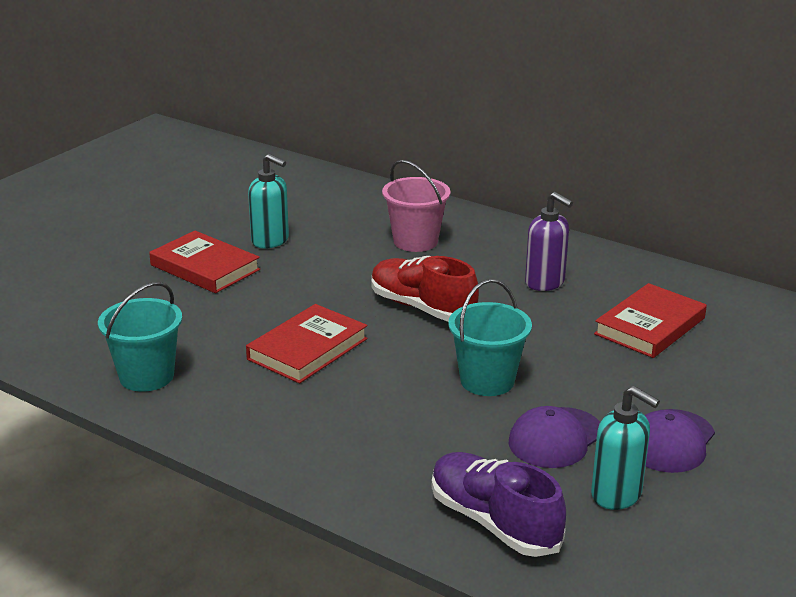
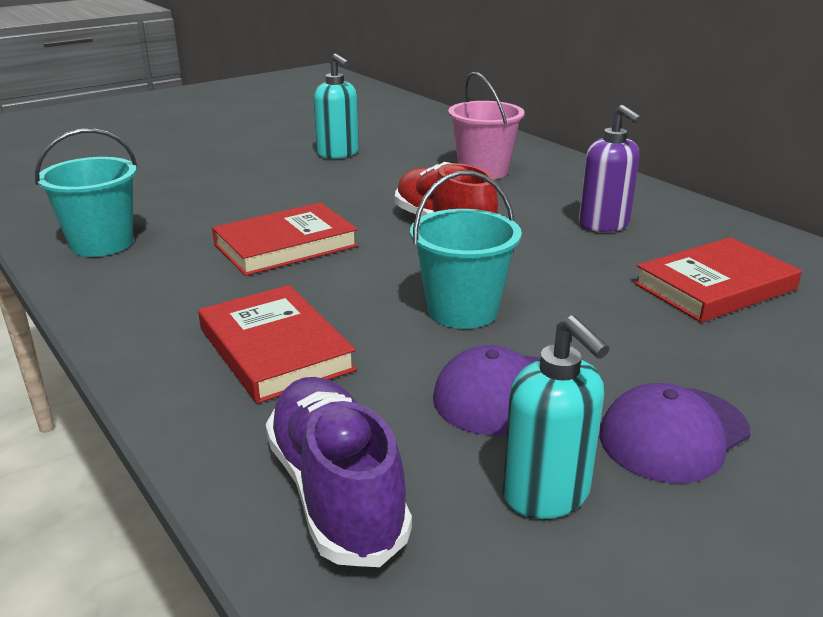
camera: 20 degrees right, 0 degrees up
red book [149,231,260,293] -> red book moved to [198,285,357,404]

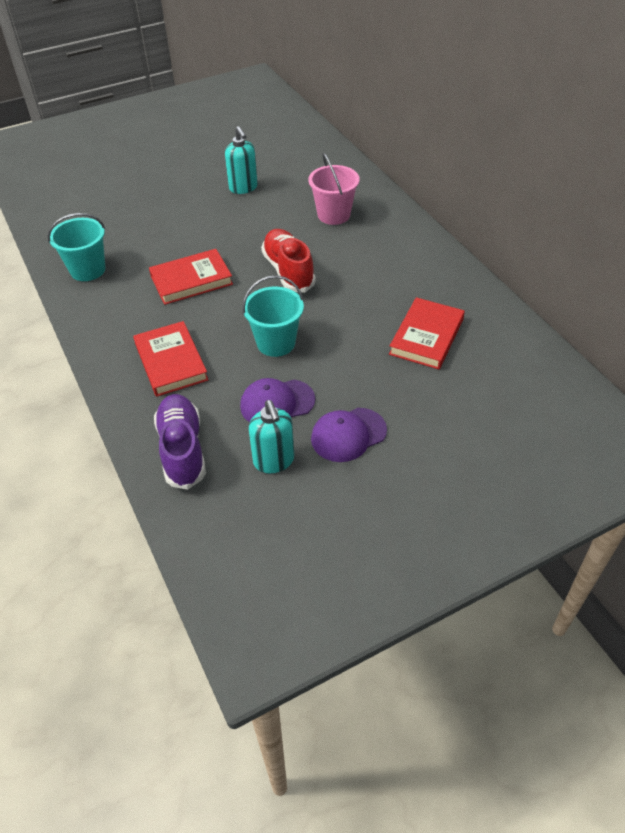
camera: 10 degrees right, 20 degrees up
purple soap dispenser [579,105,642,232] -> none
red book [634,237,802,322] -> red book turned 45 degrees counterclockwise [389,297,465,369]

